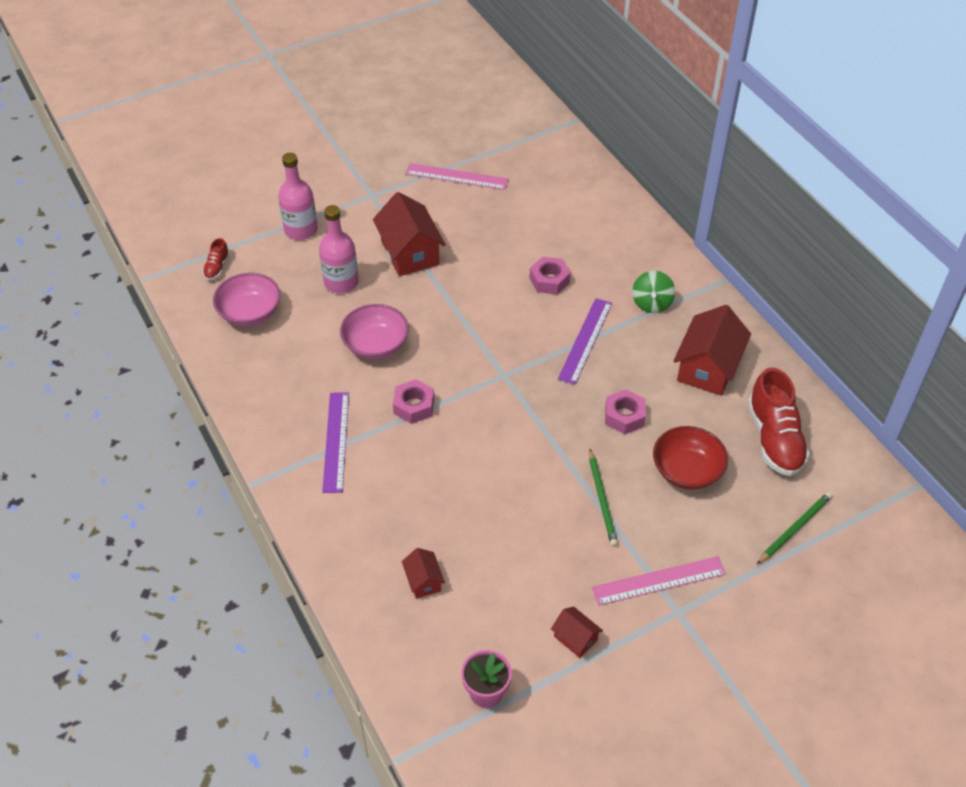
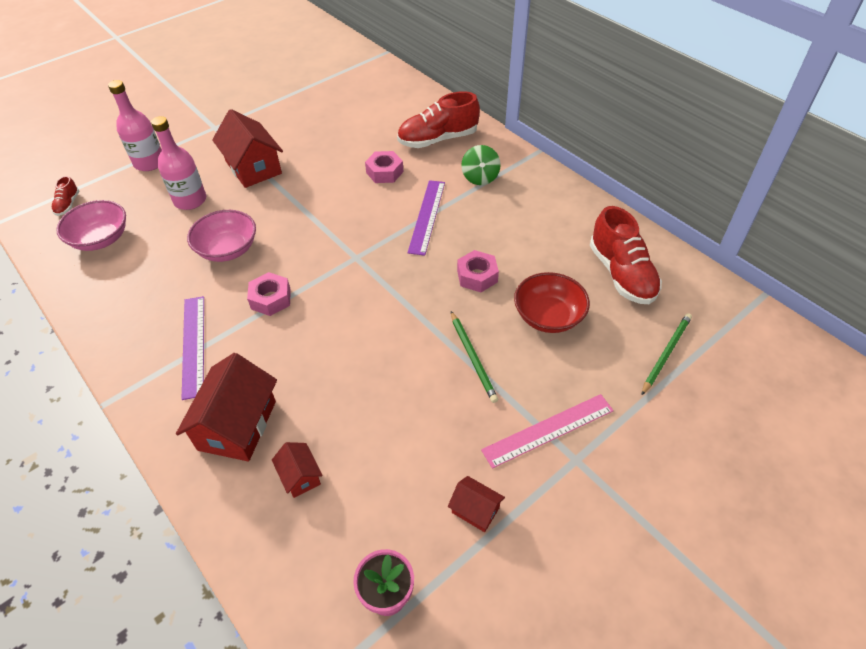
camera: 10 degrees left, 0 degrees up
pink ruler [405,163,509,190] -> none
red house [673,305,751,396] -> red house moved to [176,353,277,461]
none -> red shoe [397,91,480,148]

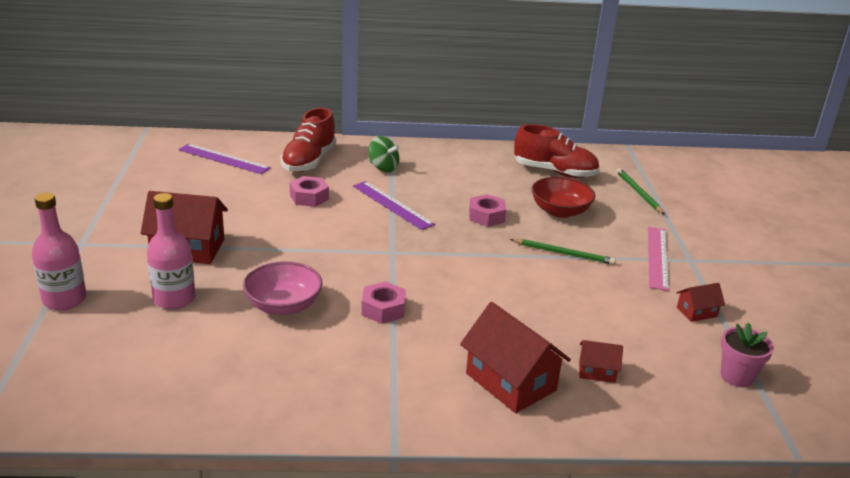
camera: 55 degrees left, 20 degrees down
red shoe [51,176,79,216] -> none
pink bowl [56,200,126,251] -> none
purple ruler [182,296,204,400] -> purple ruler moved to [178,144,271,174]

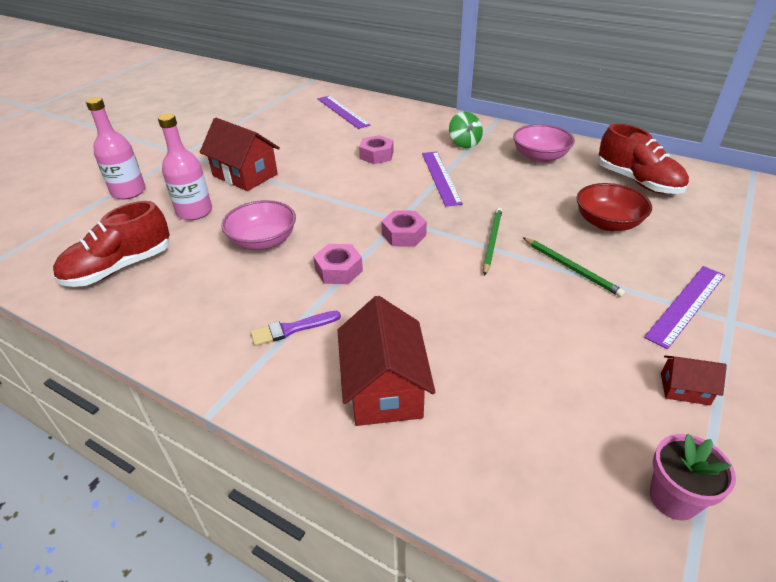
camera: 35 degrees right, 10 degrees up
red shoe [281,108,336,172] -> red shoe moved to [53,201,170,287]
pink nut [469,194,506,227] -> pink nut moved to [381,210,427,247]
red house [579,340,623,383] -> none
green pencil [617,168,665,215] -> green pencil moved to [483,208,502,276]
pink ruler [648,227,669,291] -> purple ruler [644,266,725,349]
none -> purple brush [250,311,341,346]
none -> pink bowl [513,124,575,163]

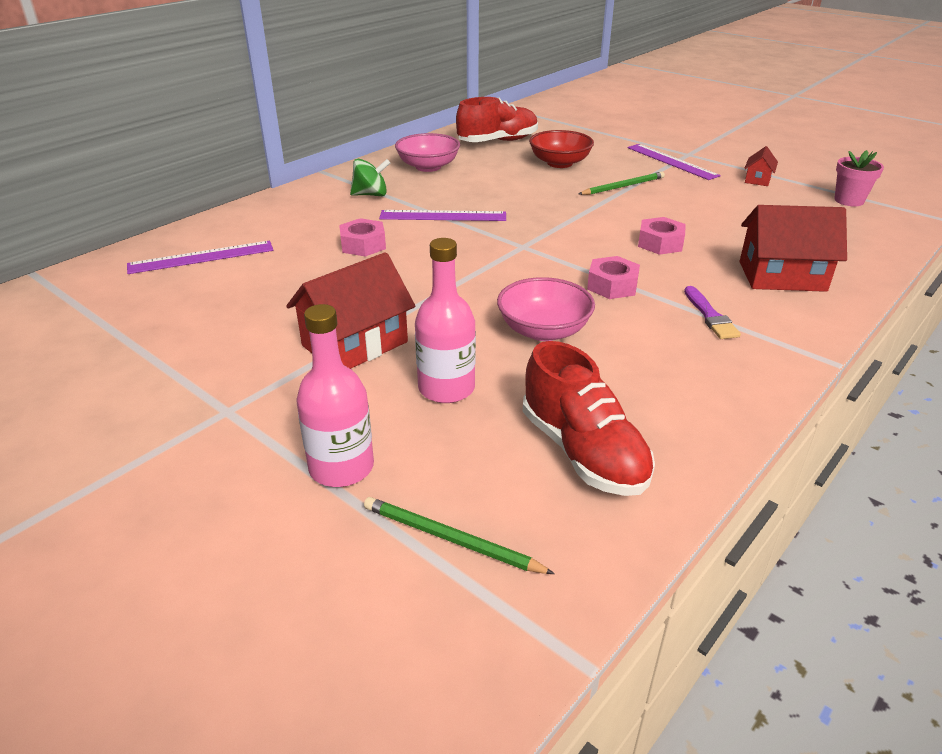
camera: 80 degrees left, 5 degrees down
pink nut [381,210,427,247] -> pink nut moved to [638,217,686,255]
green pencil [483,208,502,276] -> green pencil moved to [364,497,555,574]

